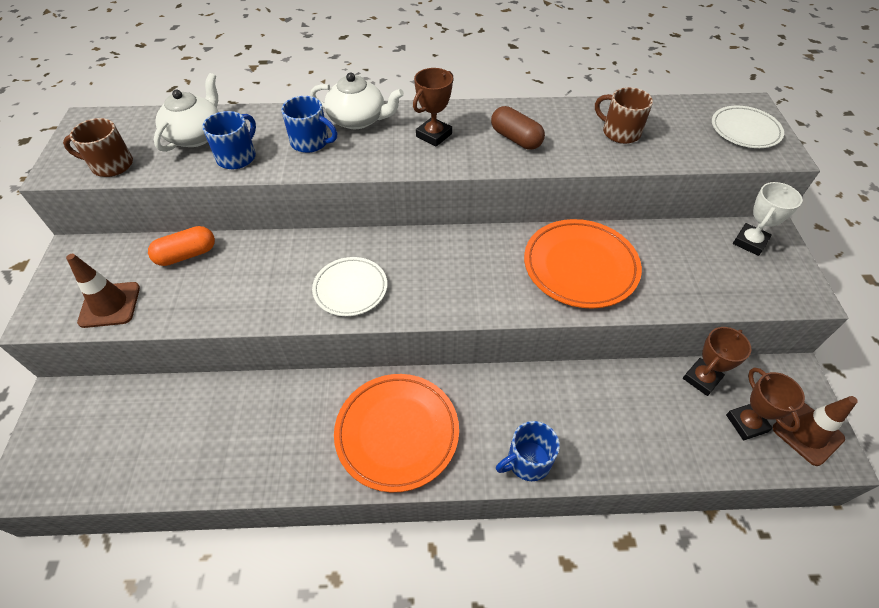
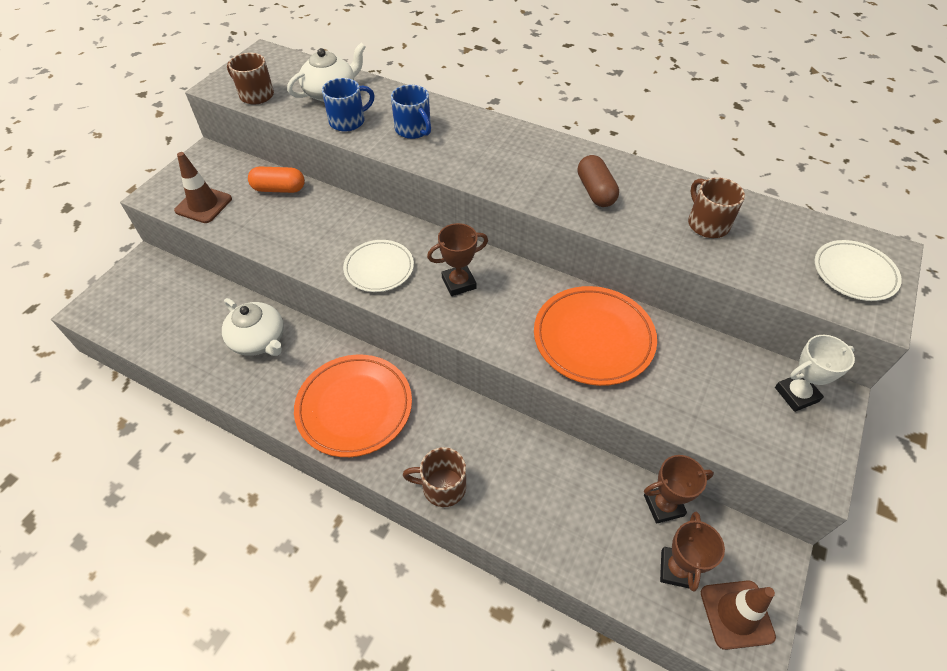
camera: 30 degrees right, 0 degrees up
white teapot [310,73,404,129] -> white teapot moved to [222,298,284,356]
brown trophy [413,68,454,147] -> brown trophy moved to [427,223,488,296]
blue mug [496,421,560,481] -> brown mug [403,447,466,507]

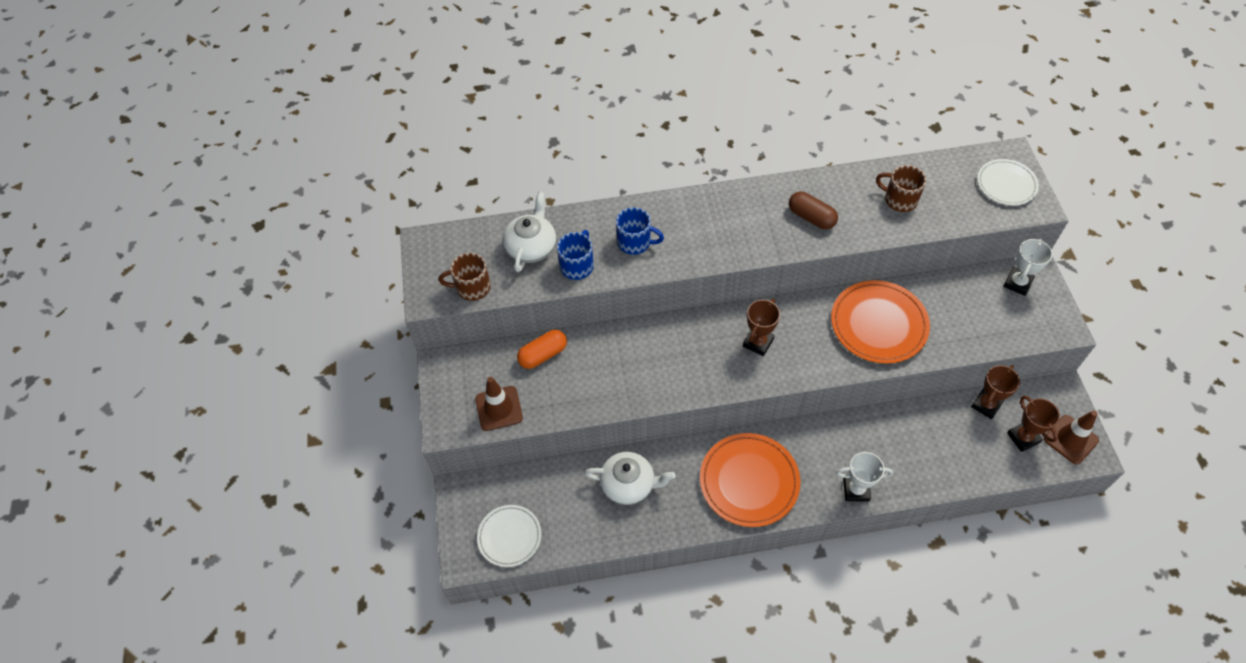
camera: 35 degrees left, 5 degrees up
white plate [343,240,414,292] -> white plate moved to [477,505,541,567]
brown mug [403,447,466,507] -> white trophy [836,452,893,502]

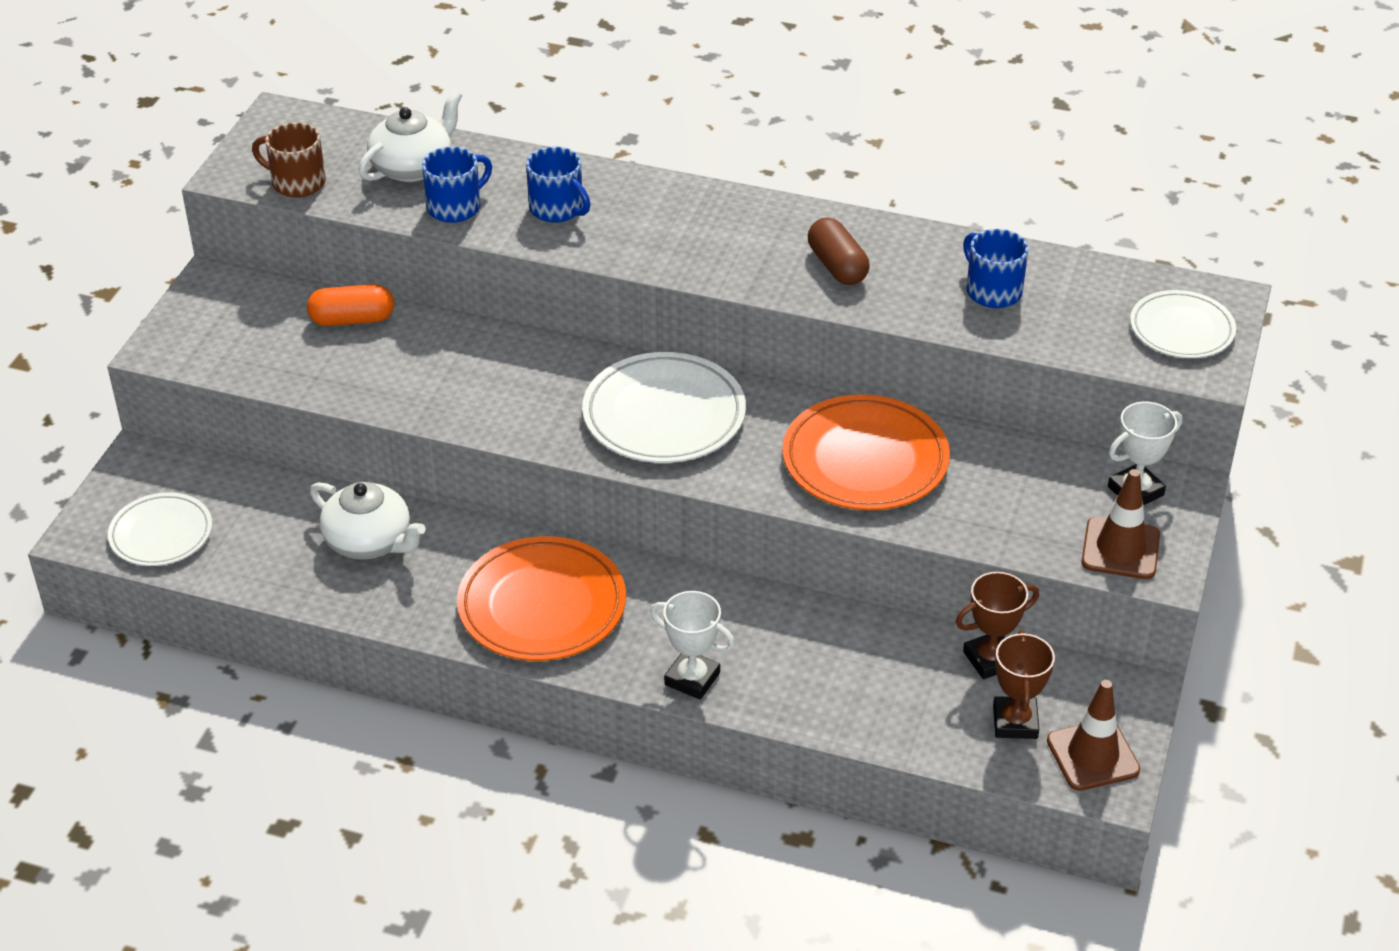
camera: 25 degrees right, 15 degrees down
brown traffic cone [475,377,523,431] -> brown traffic cone moved to [1082,469,1160,579]
brown trophy [743,299,780,356] -> white plate [582,352,746,463]
brown mug [876,165,926,212] -> blue mug [963,229,1029,308]

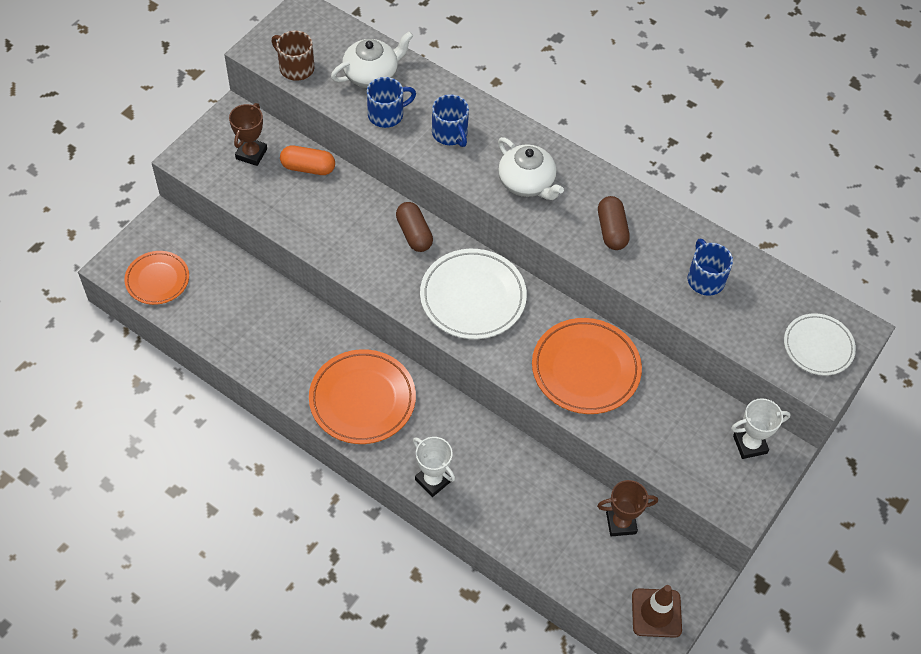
camera: 15 degrees right, 15 degrees up
white plate [108,492,212,566] -> orange plate [124,251,189,305]
white teapot [310,482,426,559] -> white teapot moved to [498,137,564,200]
brown trophy [993,630,1055,739] -> brown trophy moved to [229,103,267,166]
brown traffic cone [1082,469,1160,579] -> none
none -> brown capsule [396,202,433,252]

